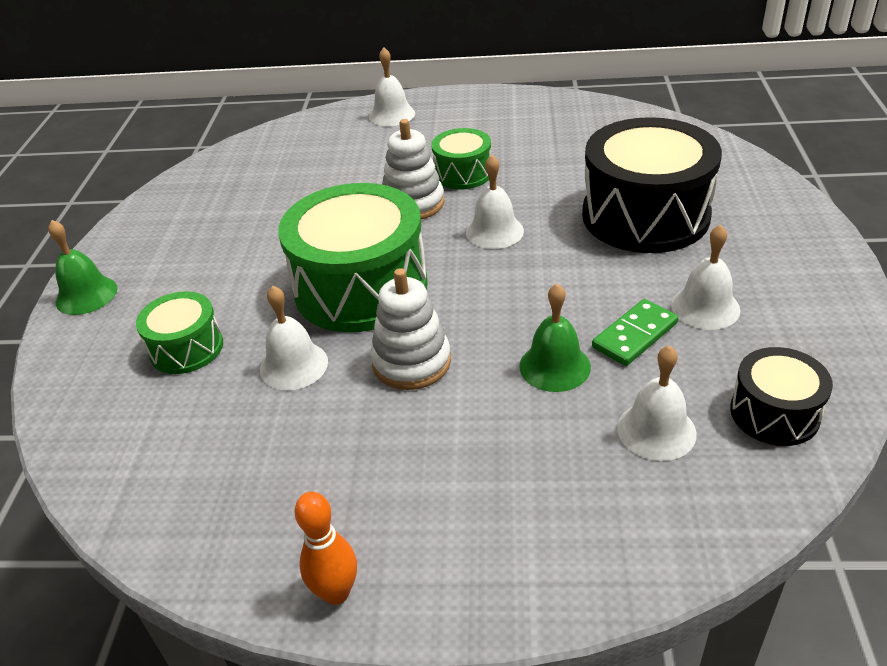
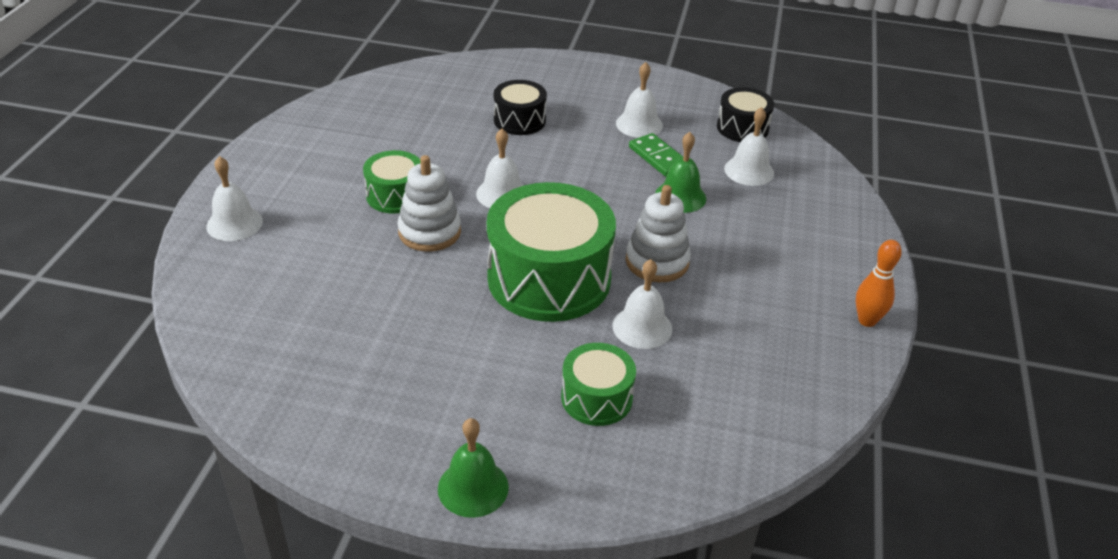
camera: 85 degrees left, 0 degrees up
black drum [582,117,722,253] -> black drum [494,80,547,135], size x0.51

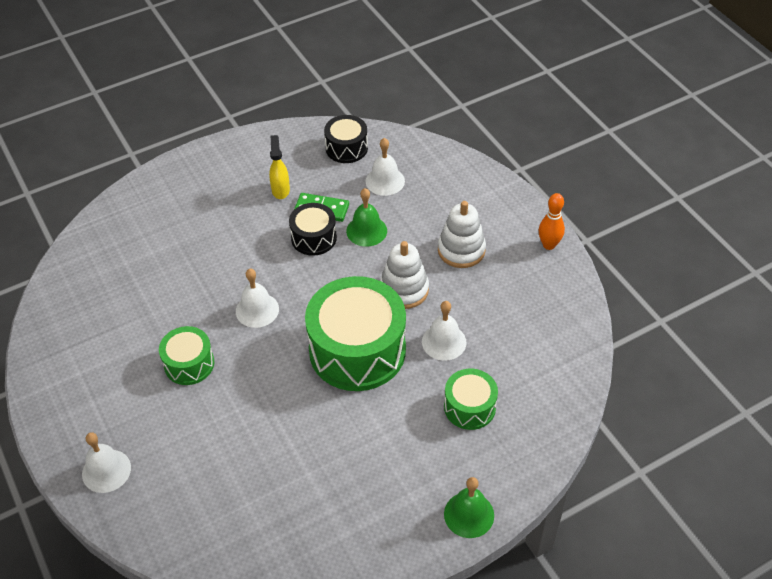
camera: 40 degrees left, 10 degrees up
white stacking toy [397,155,461,252] -> white stacking toy moved to [438,201,486,268]
black drum [494,80,547,135] -> black drum moved to [289,203,337,256]
white bell [616,62,663,138] -> yellow spray bottle [269,135,290,199]

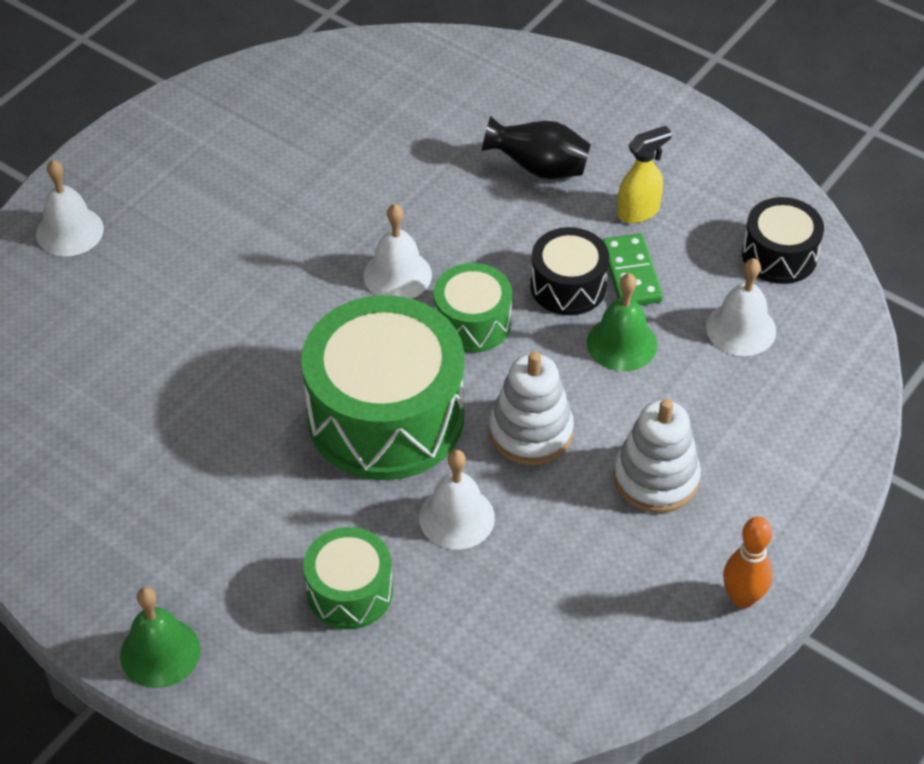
camera: 65 degrees right, 0 degrees up
green drum [159,326,214,385] -> green drum moved to [434,263,512,353]
none -> black vase [482,116,591,179]

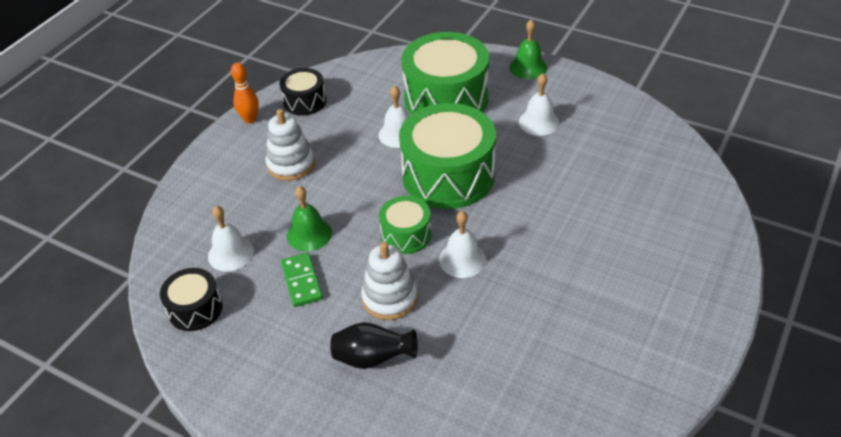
camera: 175 degrees right, 5 degrees down
white bell [36,160,104,256] -> white bell moved to [519,73,560,136]
green drum [303,527,393,629] -> green drum [401,32,489,114], size x1.95
white stacking toy [489,351,574,465] -> white stacking toy moved to [361,242,418,320]
black drum [531,227,609,315] -> black drum moved to [280,68,326,116]
yellow spray bottle [617,126,672,223] -> none

